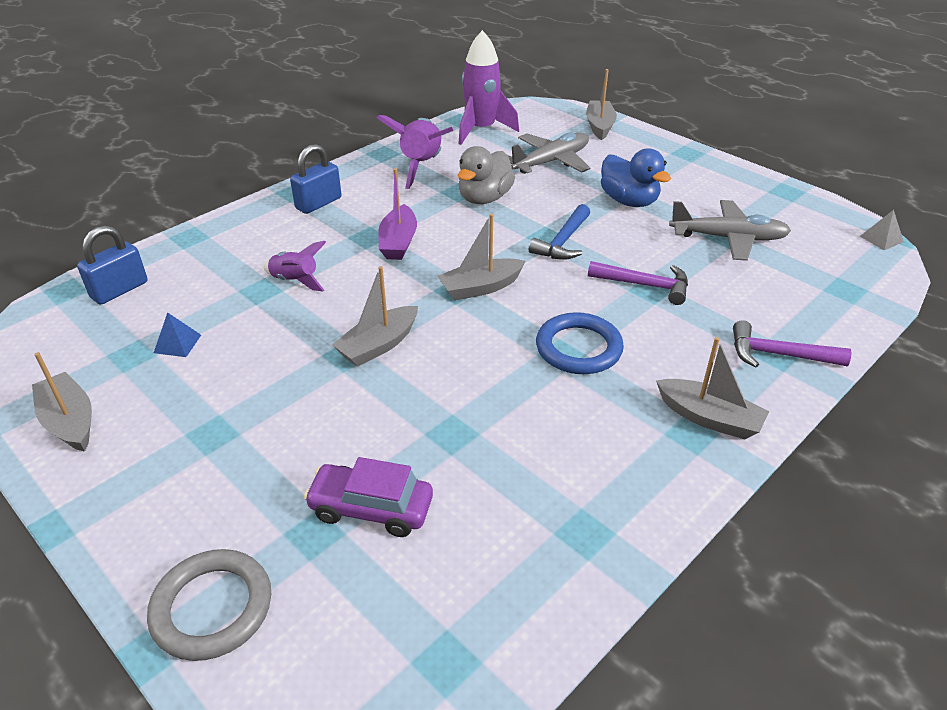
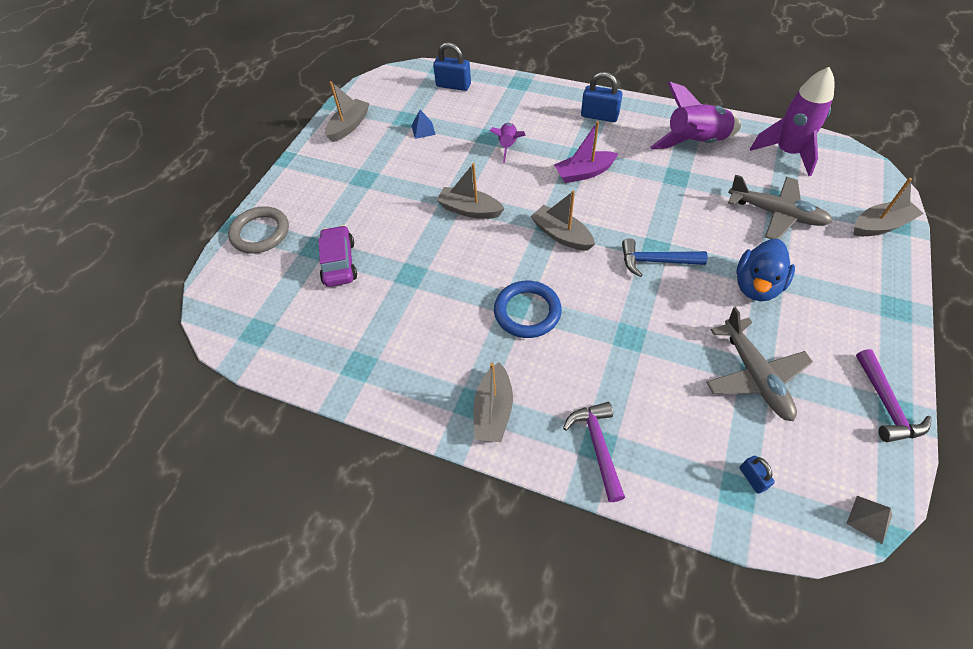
camera: 70 degrees right, 15 degrees up
grey duck [458,146,515,204] -> none
purple hammer [588,261,688,305] -> purple hammer moved to [856,349,932,442]
none -> blue padlock [740,456,775,494]

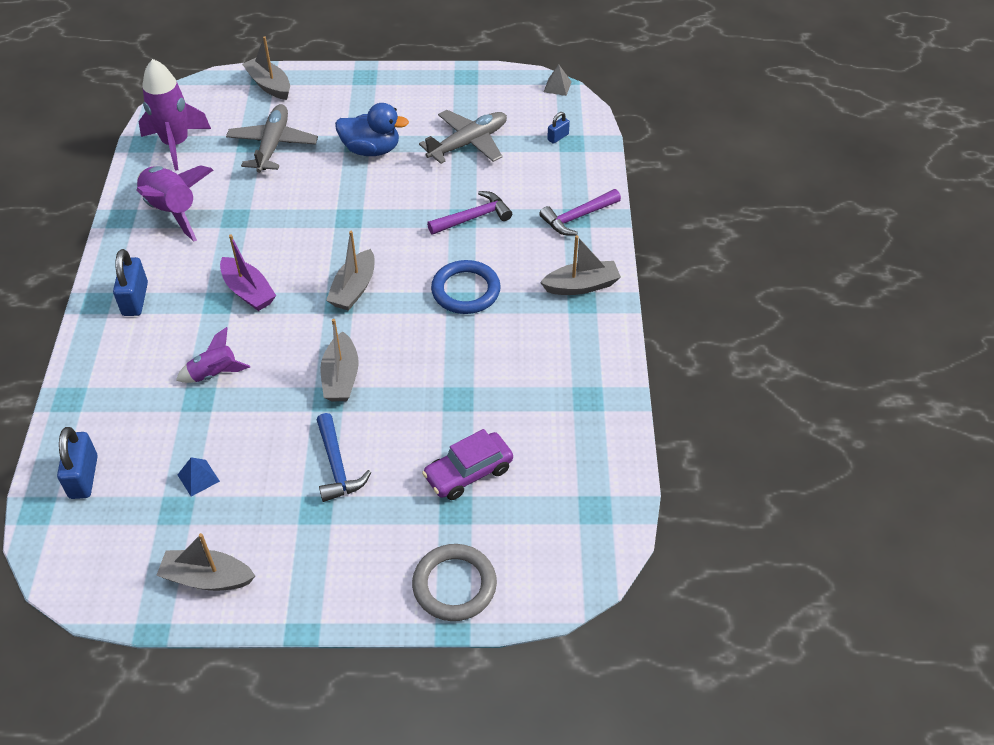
camera: 115 degrees left, 5 degrees down
blue hammer [622,238,708,277] -> blue hammer moved to [317,413,371,502]
purple hammer [856,349,932,442] -> purple hammer moved to [427,191,512,235]

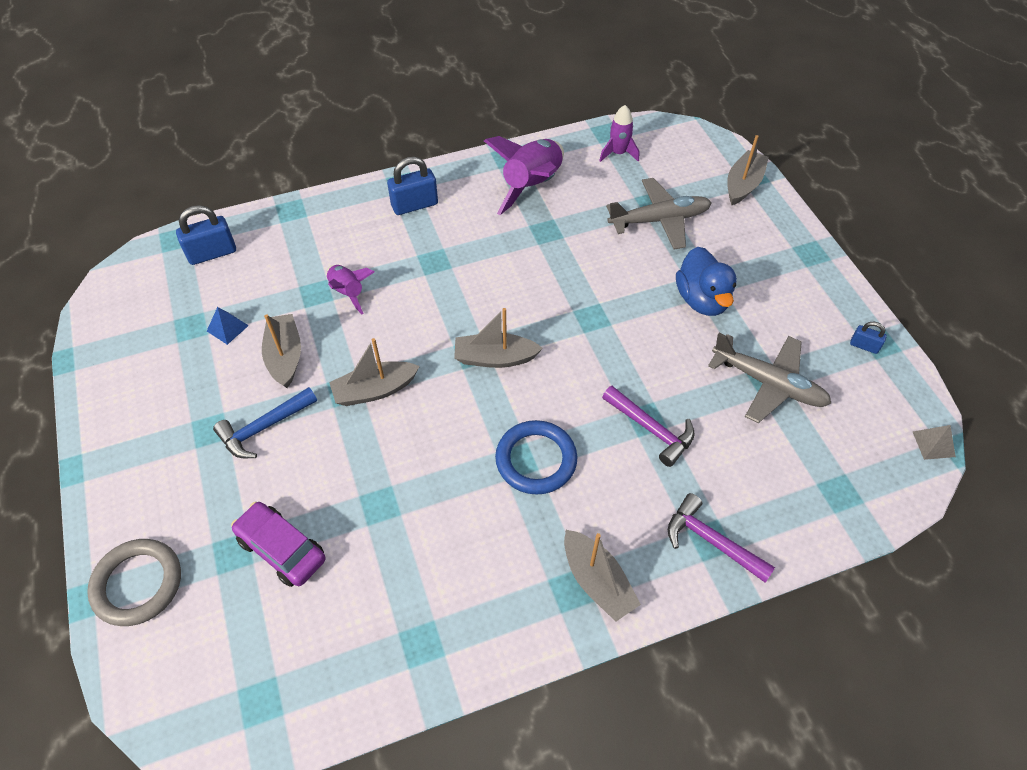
camera: 70 degrees right, 5 degrees up
purple rocket [139,59,211,171] -> purple rocket [599,105,639,162], size x0.56
grey boat [156,533,255,591] -> grey boat moved to [262,314,301,388]
purple boat [220,235,276,311] -> none
blue padlock [547,112,570,144] -> blue padlock moved to [850,322,887,354]

